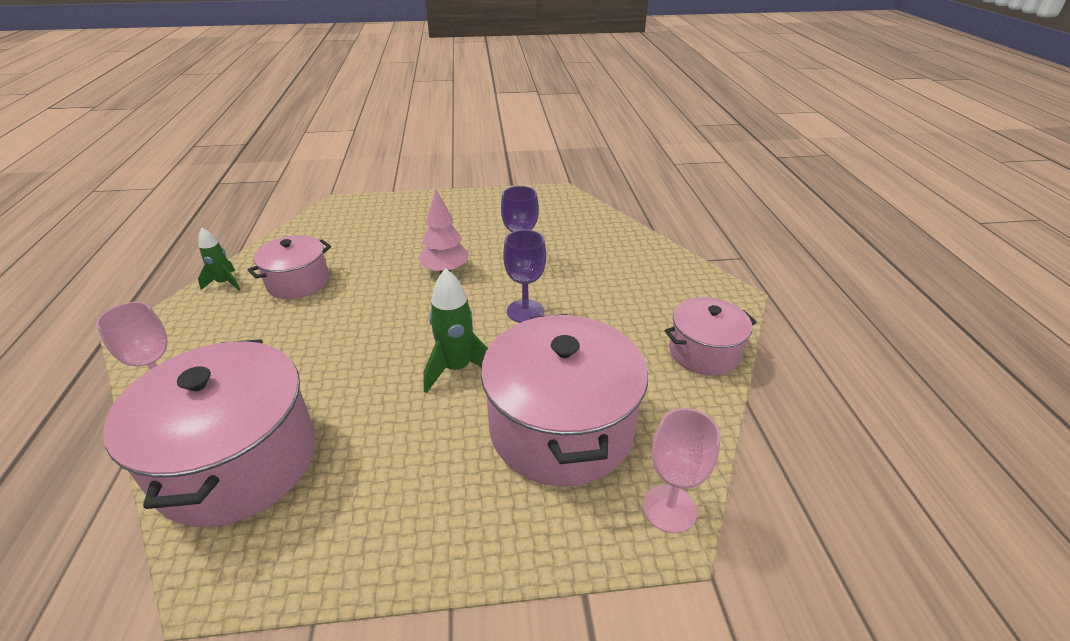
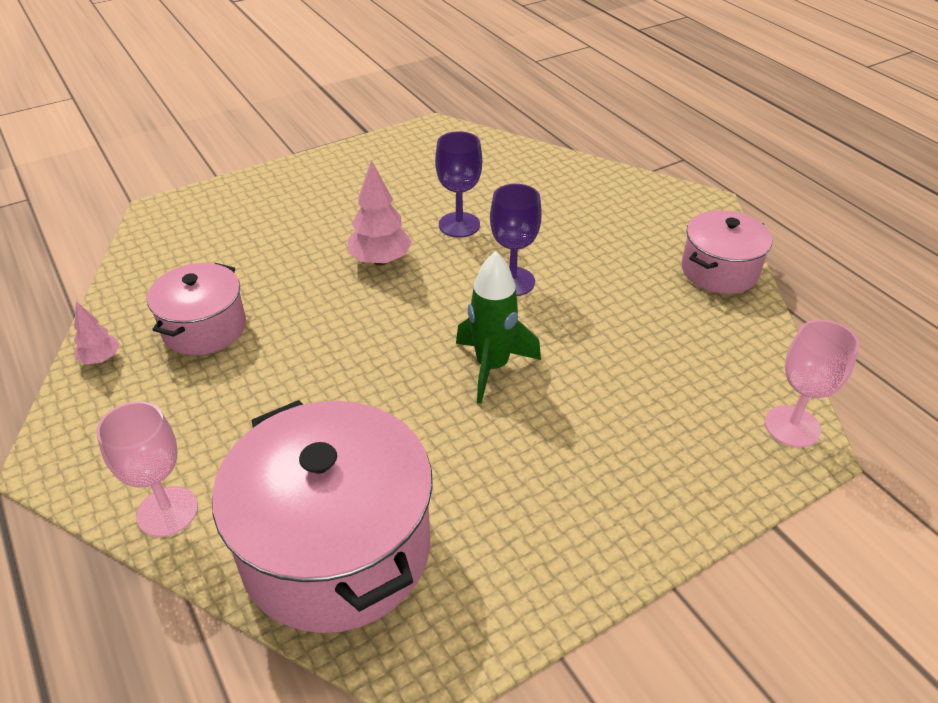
camera: 25 degrees left, 5 degrees up
green rocket [198,228,241,290] -> pink tree [74,301,120,364]
pink pot [481,314,648,486] -> none

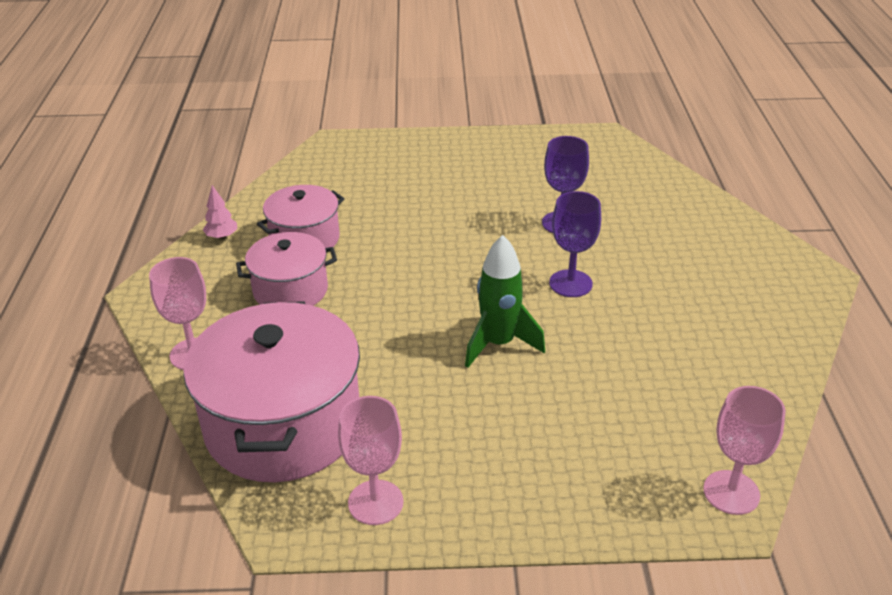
camera: 30 degrees right, 5 degrees down
pink tree [348,160,412,265] -> none
pink pot [681,210,772,294] -> pink pot moved to [236,232,337,306]
none -> pink goblet [338,396,404,525]

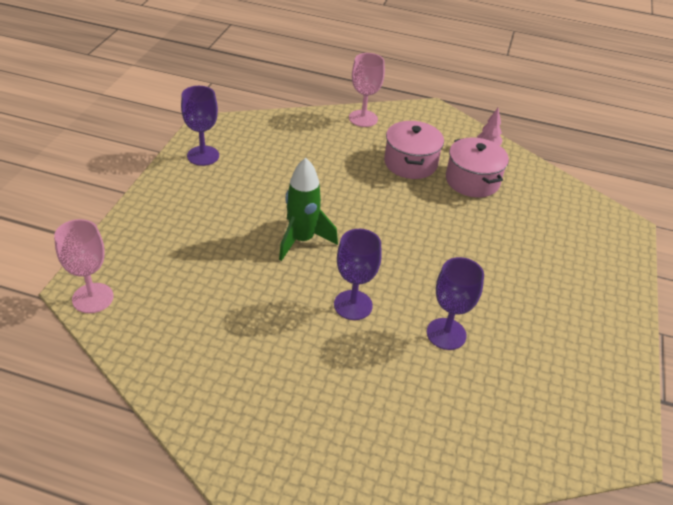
camera: 105 degrees right, 5 degrees up
pink pot [183,301,360,482] -> none
pink goblet [338,396,404,525] -> purple goblet [181,86,219,166]

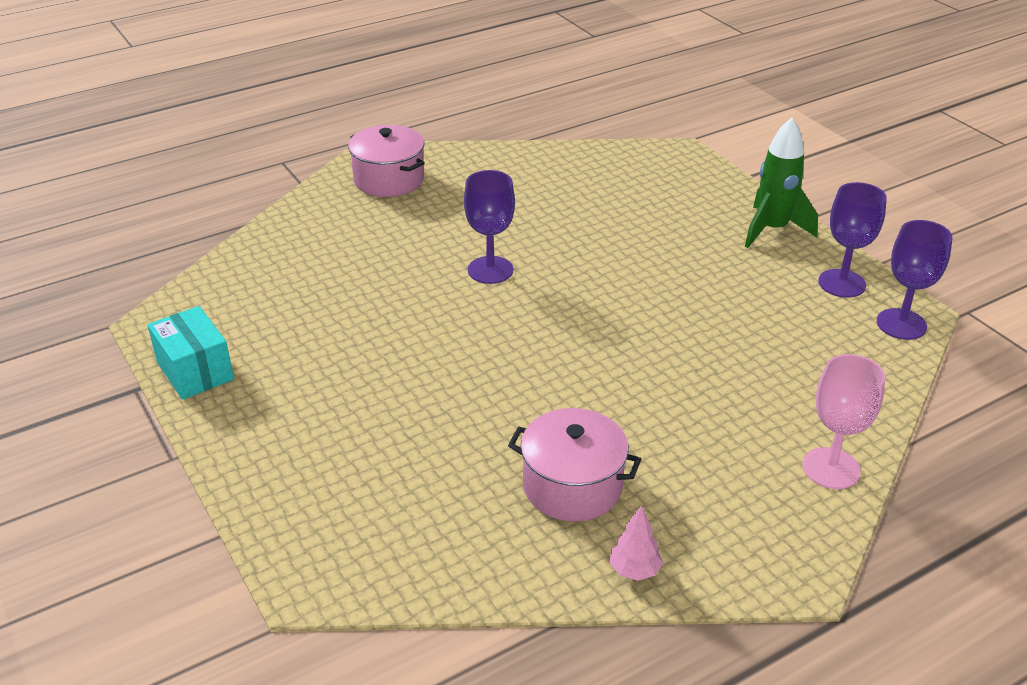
camera: 135 degrees right, 5 degrees down
pink goblet [54,219,113,313] -> none
green rocket [279,158,338,261] -> green rocket moved to [745,118,818,248]
pink pot [384,121,444,179] -> pink pot moved to [348,125,425,197]
purple goblet [427,257,484,350] -> purple goblet moved to [877,220,952,340]
none -> turquoise box [147,306,234,400]

